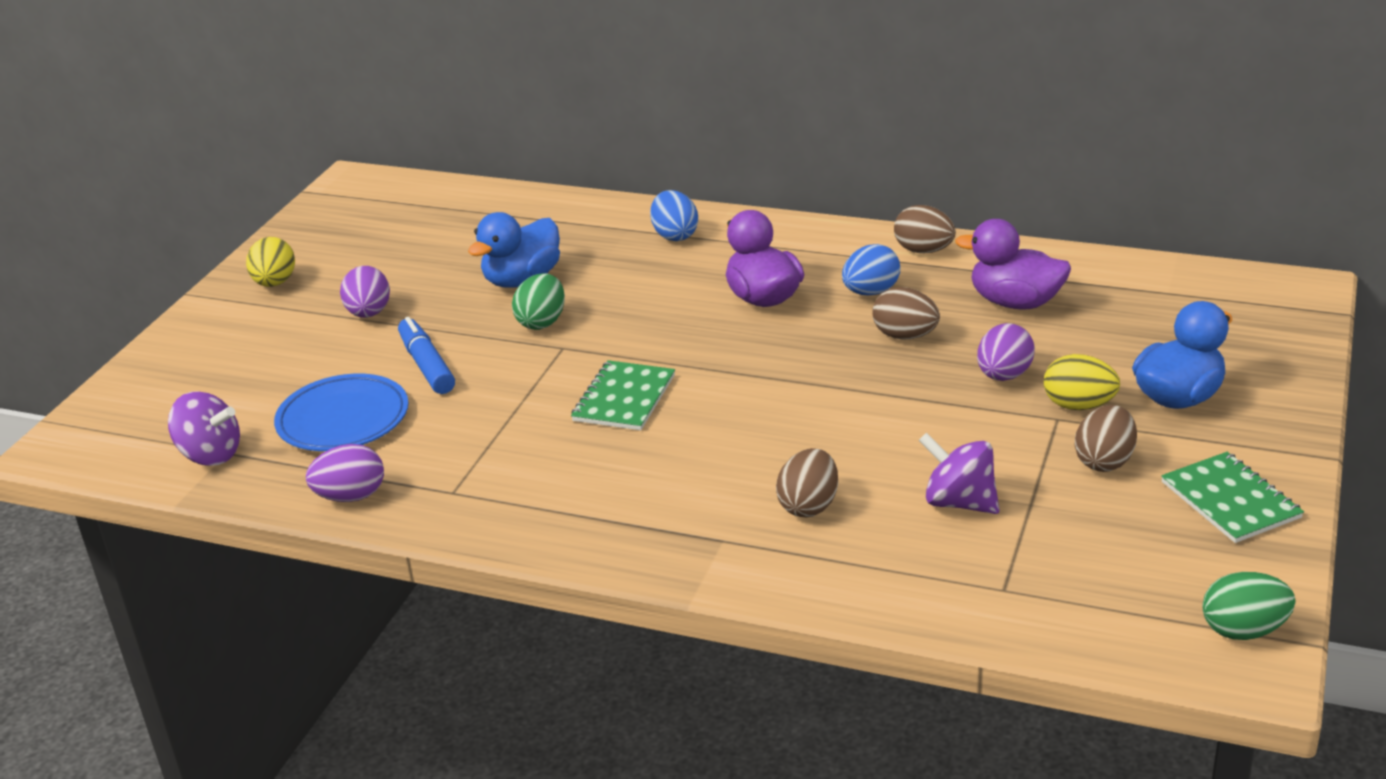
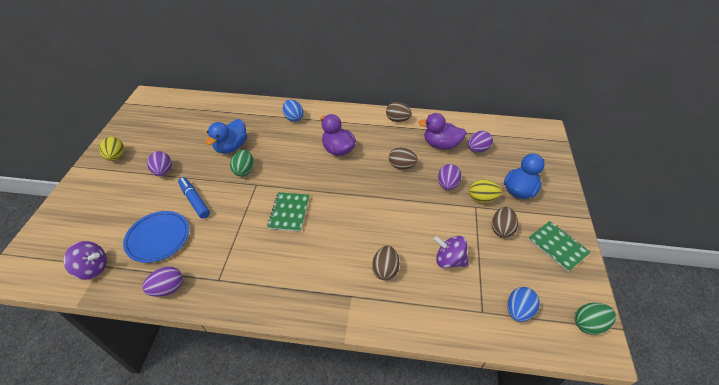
camera: 15 degrees left, 15 degrees up
blue egg [842,244,900,296] -> blue egg moved to [507,287,540,322]
none -> purple egg [468,131,493,153]

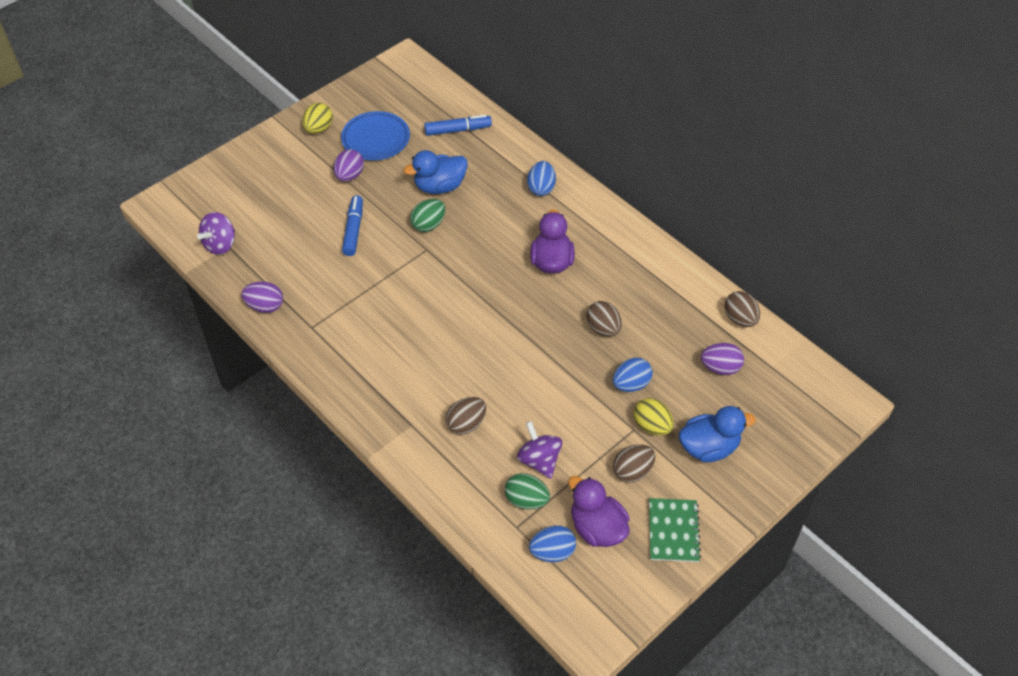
camera: 40 degrees right, 5 degrees up
purple spinning top [64,241,107,280] -> purple spinning top turned 75 degrees clockwise [197,212,235,255]
blue plate [123,211,189,263] -> blue plate moved to [341,111,410,161]
green notebook [267,192,309,232] -> none
brown egg [386,102,412,122] -> brown egg moved to [724,291,760,327]
purple duck [418,113,467,150] -> purple duck moved to [568,476,630,547]
purple egg [438,164,461,190] -> blue egg [613,358,653,392]
green egg [575,303,616,335] -> green egg moved to [505,473,550,509]
none -> blue marker [424,115,492,136]

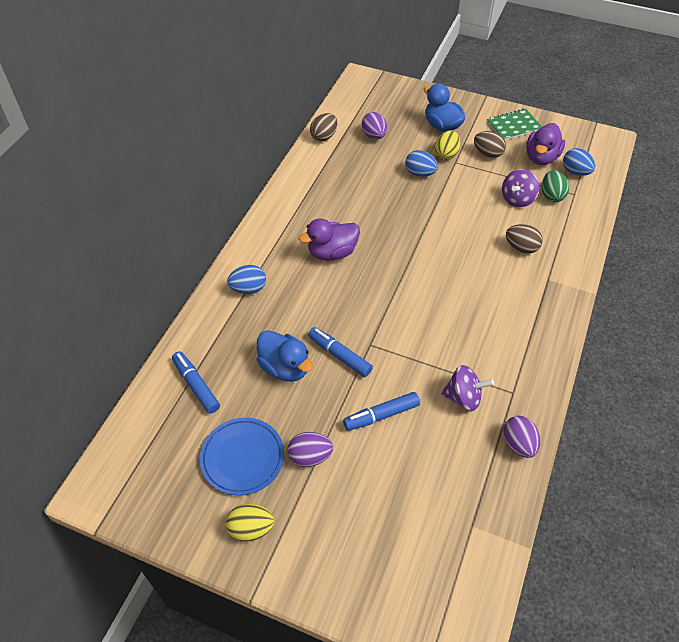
camera: 115 degrees left, 0 degrees up
purple spinning top [197,212,235,255] -> purple spinning top moved to [441,365,494,411]
green egg [410,199,445,232] -> blue marker [308,327,373,377]
brown egg [586,301,622,337] -> none

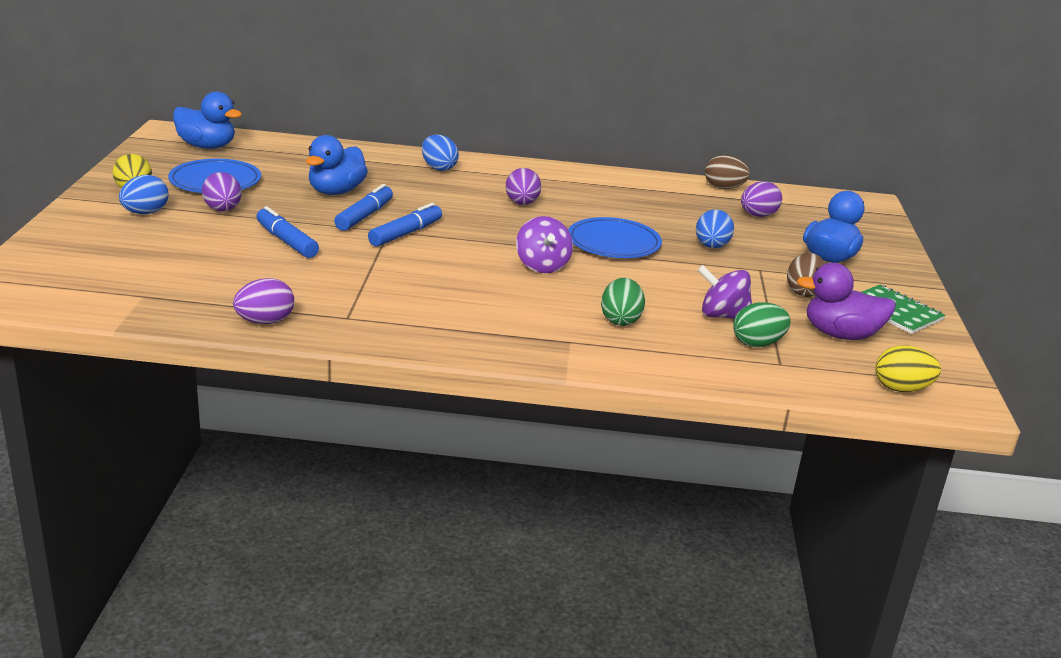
camera: 70 degrees right, 25 degrees down
blue marker [172,351,220,414] -> blue marker moved to [368,203,442,247]
purple duck [298,219,360,261] -> purple egg [506,168,541,205]
yellow egg [434,130,460,160] -> yellow egg moved to [876,345,941,392]
purple spinning top [441,365,494,411] -> purple spinning top moved to [516,216,573,273]
brown egg [506,224,543,254] -> green egg [601,278,645,326]
blue egg [563,148,595,176] -> blue egg moved to [119,175,169,214]
none -> blue duck [173,91,242,149]
none -> blue plate [568,217,662,258]

